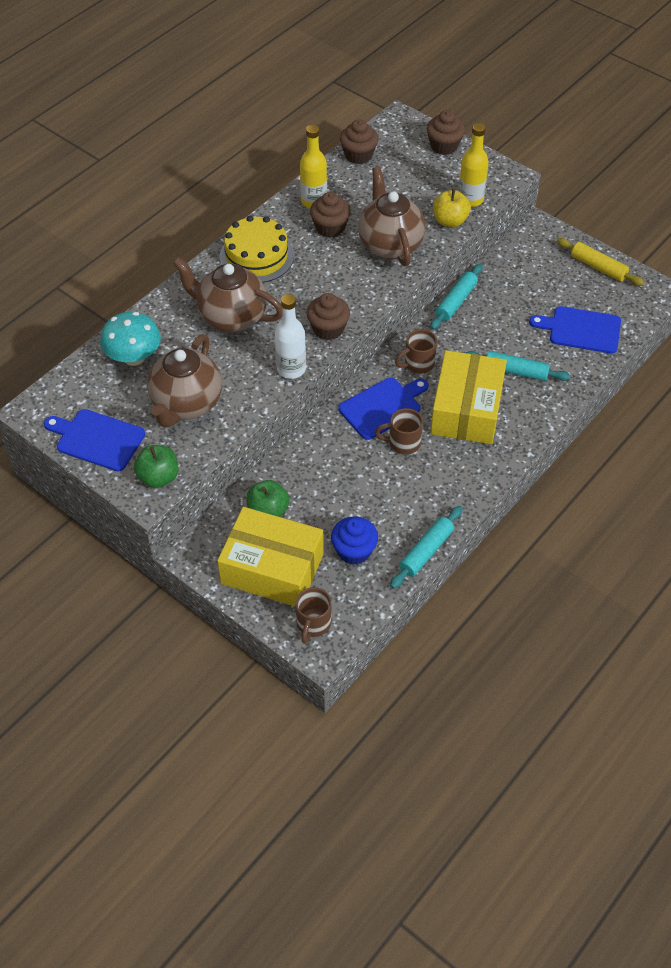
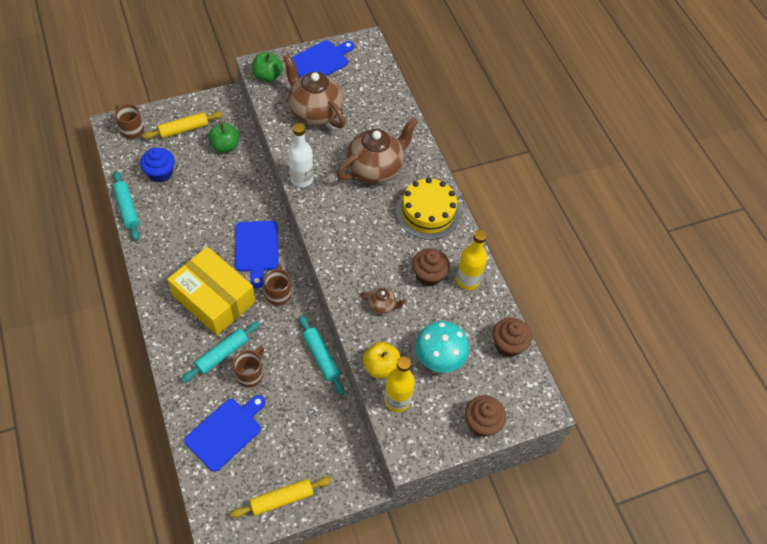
camera: 115 degrees right, 5 degrees up
turquoise mushroom [100,312,161,366] -> turquoise mushroom moved to [415,321,469,373]
yellow box [217,507,324,607] -> yellow rolling pin [142,111,223,139]
brown cupcake [307,293,350,340] -> none
brown teapot [358,167,425,266] -> brown teapot [360,287,407,314], size x0.45
brown mug [375,408,423,454] -> brown mug moved to [233,346,264,388]

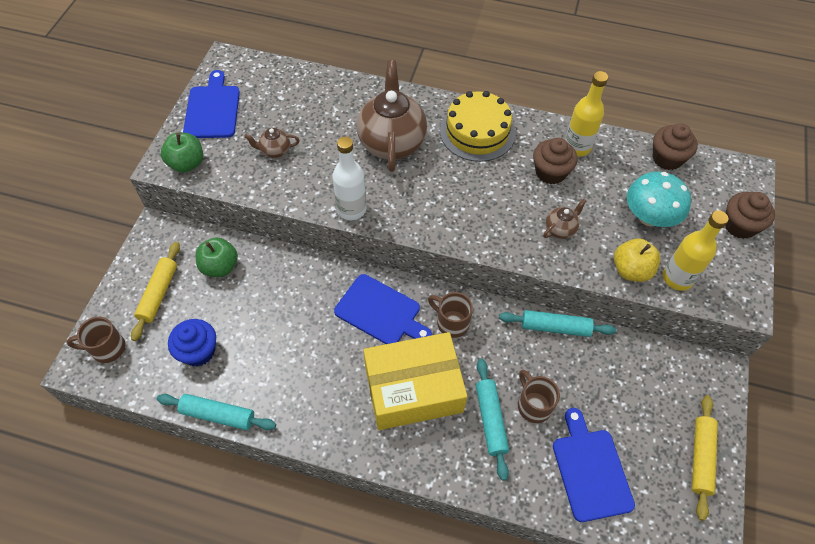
camera: 50 degrees left, 0 degrees up
brown teapot [283,54,345,128] -> brown teapot [244,128,300,158], size x0.45

